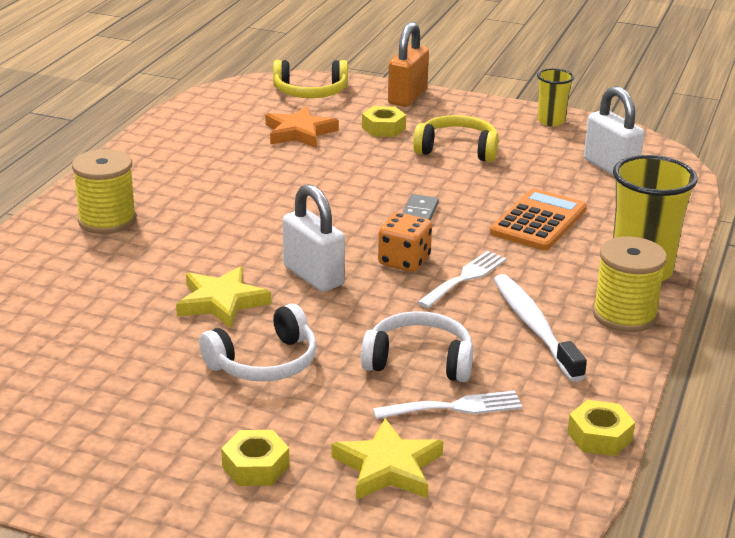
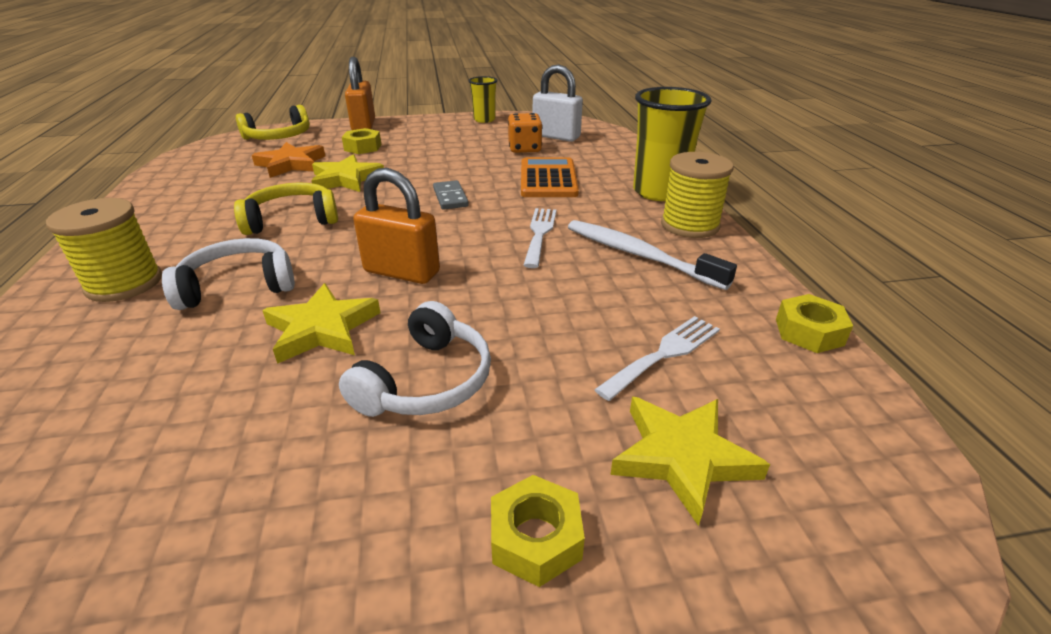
camera: 30 degrees left, 5 degrees up
white padlock [282,184,345,292] -> orange padlock [353,168,440,284]
white headphones [361,311,473,382] -> white headphones moved to [162,238,295,310]
orange dice [378,212,432,272] -> orange dice moved to [508,113,542,153]
yellow headphones [413,115,499,162] -> yellow headphones moved to [234,182,338,235]
none -> yellow star [311,154,384,192]

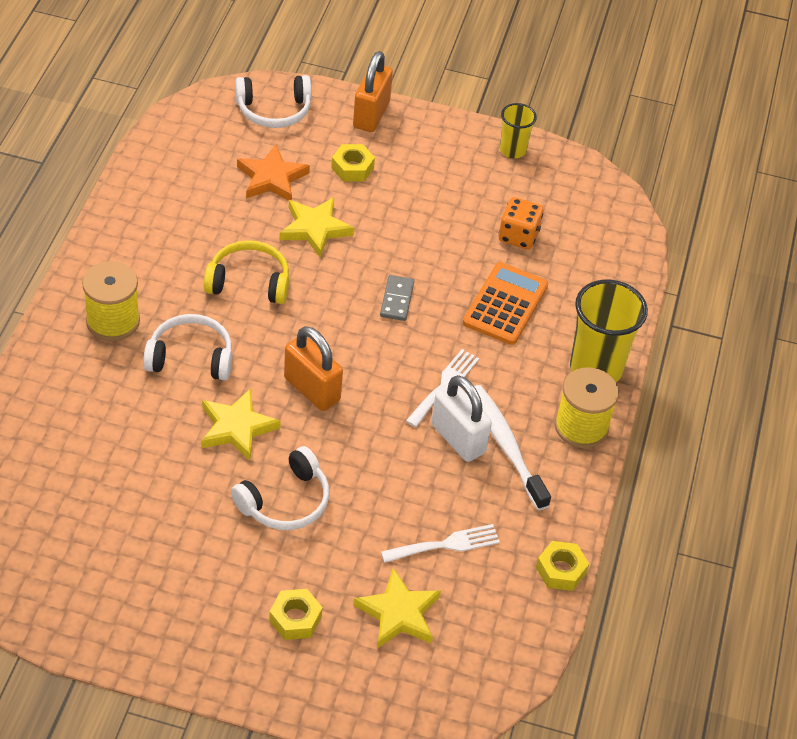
camera: 20 degrees right, 15 degrees up
yellow headphones [236,105,310,140] -> white headphones [235,75,312,128]
white padlock [533,65,583,142] -> white padlock moved to [431,375,492,462]

